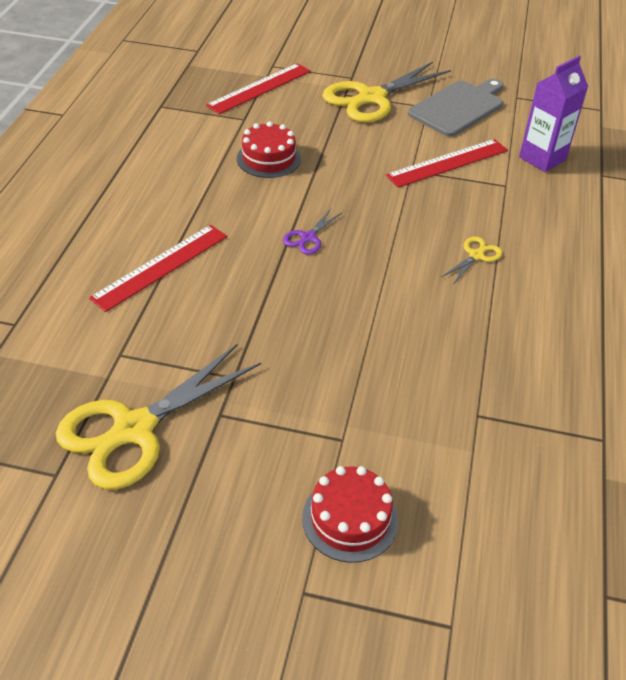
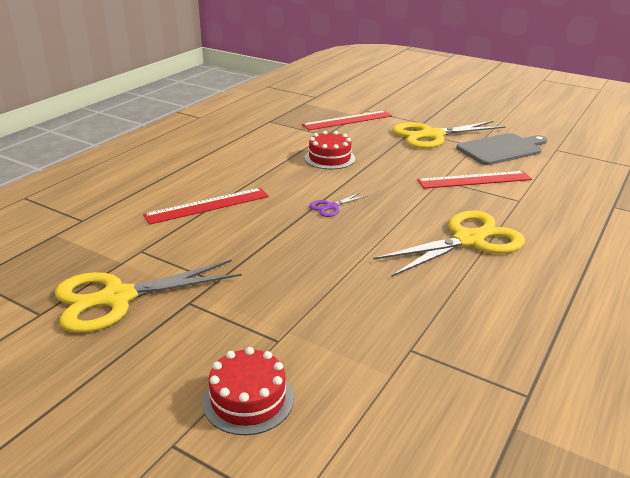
camera: 20 degrees right, 15 degrees down
yellow scissors [441,236,502,285] -> yellow scissors [373,210,525,276], size x2.26
purple carton [519,56,588,172] -> none

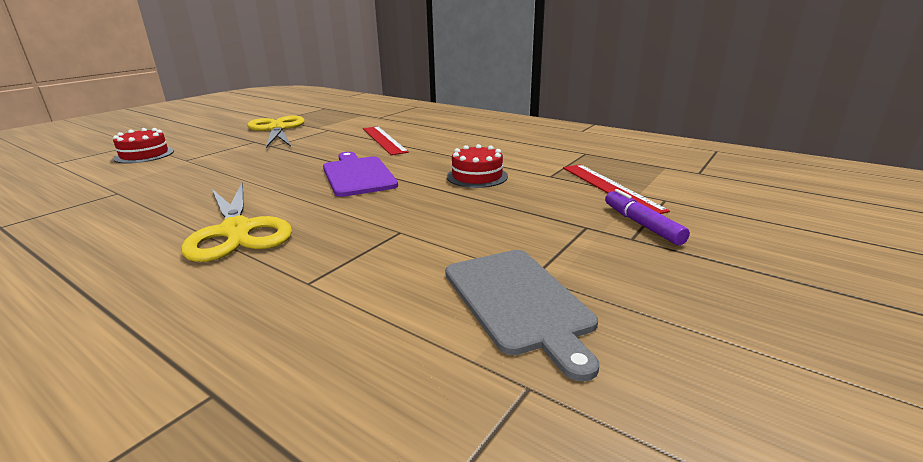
camera: 95 degrees right, 5 degrees down
purple scissors [309,192,367,217] -> purple cutting board [323,152,398,197]
yellow scissors [393,121,506,149] -> none
red ruler [417,171,532,189] -> none
none -> purple marker [605,189,690,245]

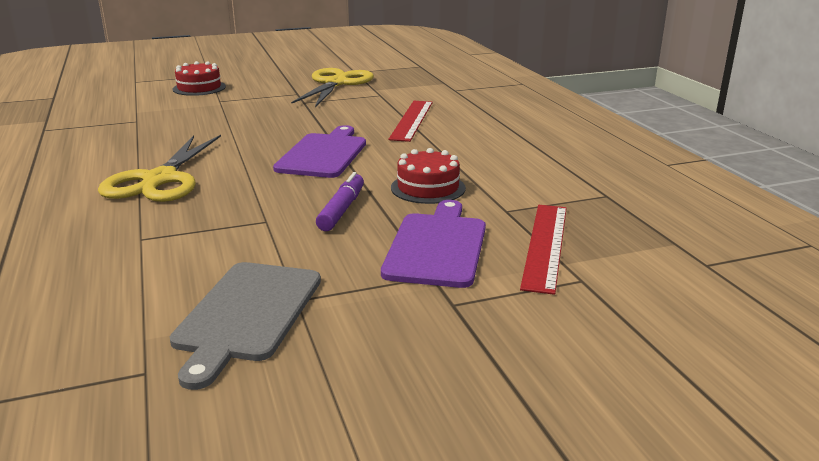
camera: 35 degrees right, 0 degrees up
purple marker [605,189,690,245] -> purple marker moved to [316,172,364,231]
none -> purple cutting board [381,200,486,288]

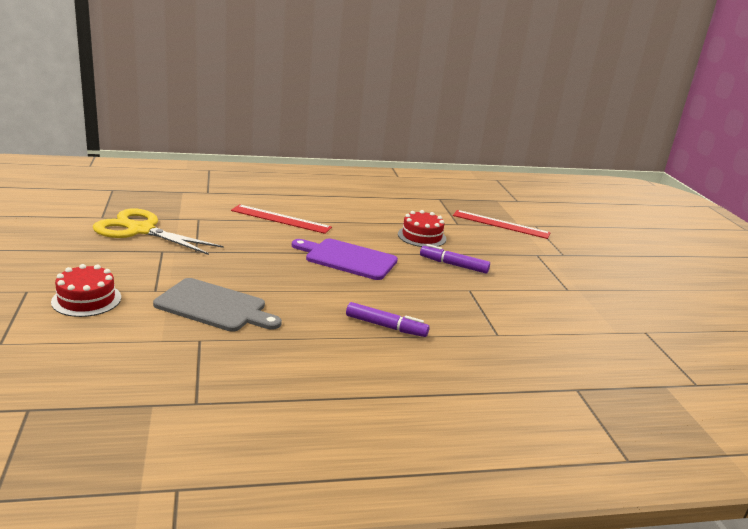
camera: 85 degrees left, 0 degrees up
yellow scissors [98,135,221,202] -> purple marker [346,302,429,337]
grey cutting board [170,262,321,390] -> grey cutting board moved to [153,278,282,332]
purple cutting board [381,200,486,288] -> none

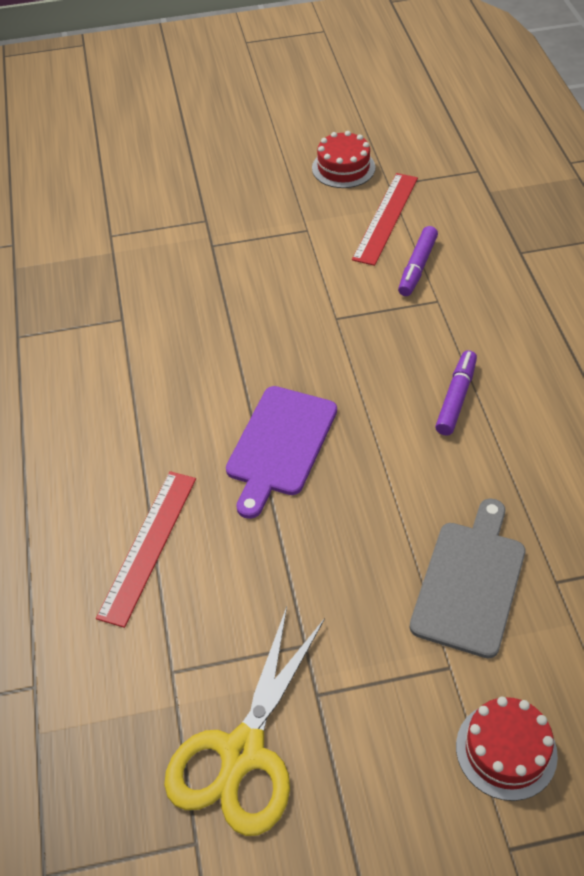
camera: 85 degrees left, 25 degrees up
red cake [398,210,446,247] -> red cake moved to [312,131,375,188]
purple marker [420,244,490,274] -> purple marker moved to [398,226,438,296]
red ruler [453,210,550,239] -> red ruler moved to [352,173,418,266]

